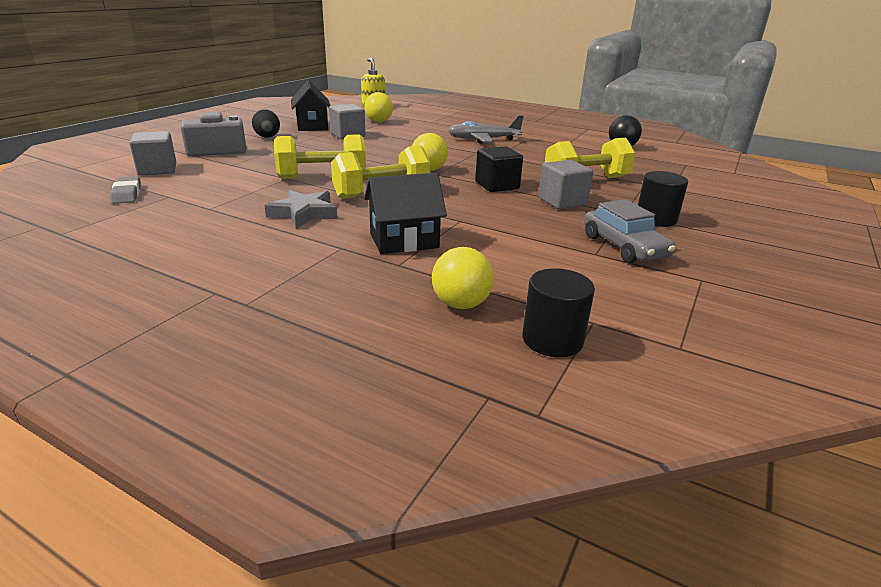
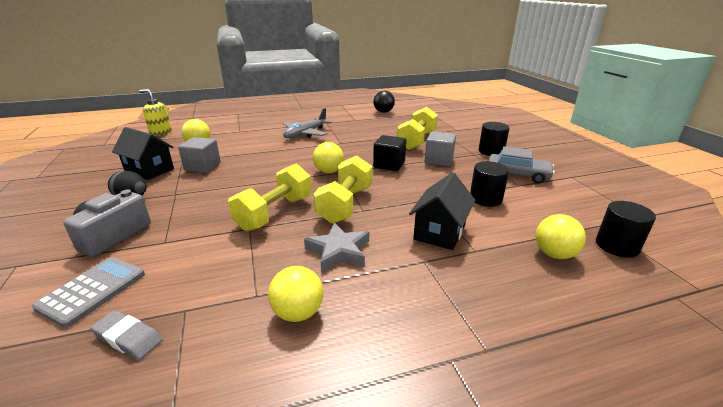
camera: 45 degrees left, 0 degrees up
grey cube [129,131,176,176] -> grey calculator [32,257,145,328]
none -> yellow ball [268,266,323,322]
none -> black cylinder [470,161,509,207]

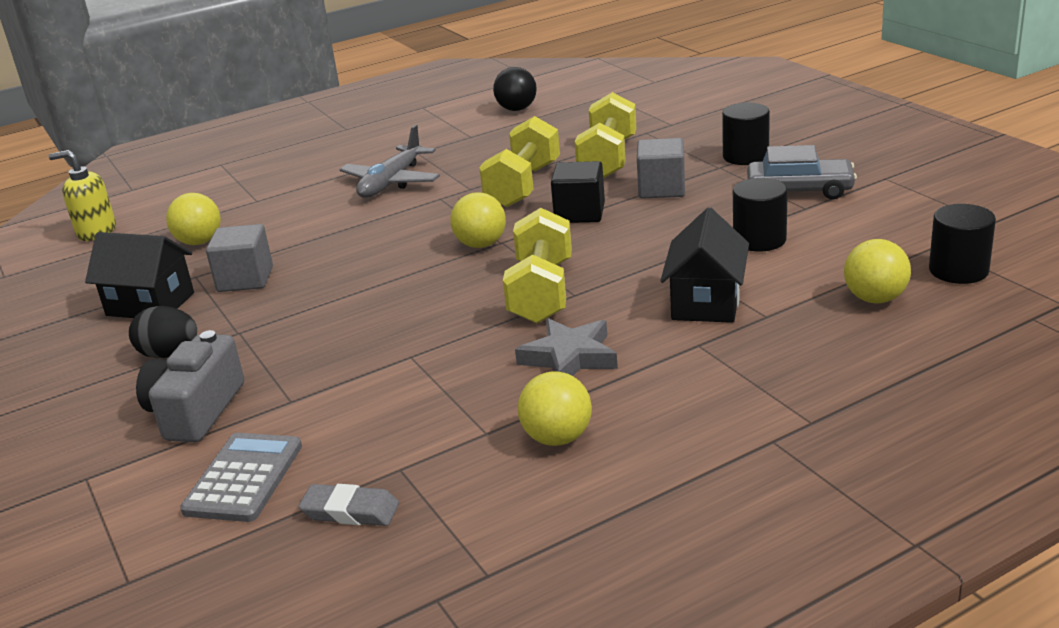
camera: 10 degrees left, 0 degrees up
yellow dumbbell [228,164,312,231] -> yellow dumbbell moved to [479,116,560,207]

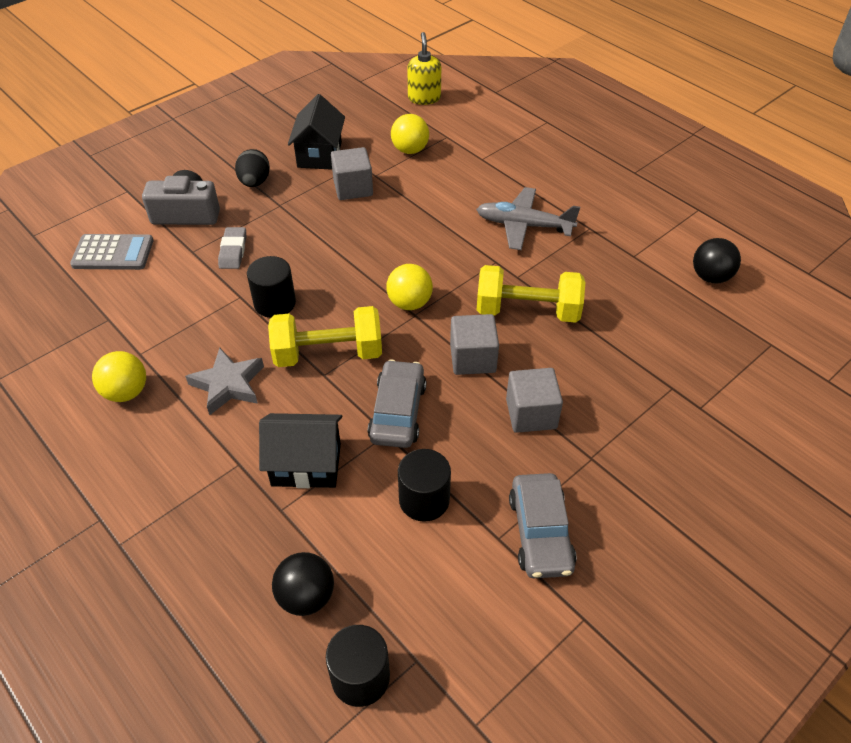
camera: 75 degrees right, 20 degrees up
grey eraser [298,484,399,526] -> grey eraser moved to [218,227,246,269]
black cube [551,161,605,223] -> grey cube [450,314,499,375]
yellow dumbbell [575,92,637,178] -> none
black cylinder [722,103,770,165] -> black cylinder moved to [247,256,296,318]
yellow ball [844,239,911,303] -> black ball [272,552,334,616]
none -> grey car [368,360,426,448]

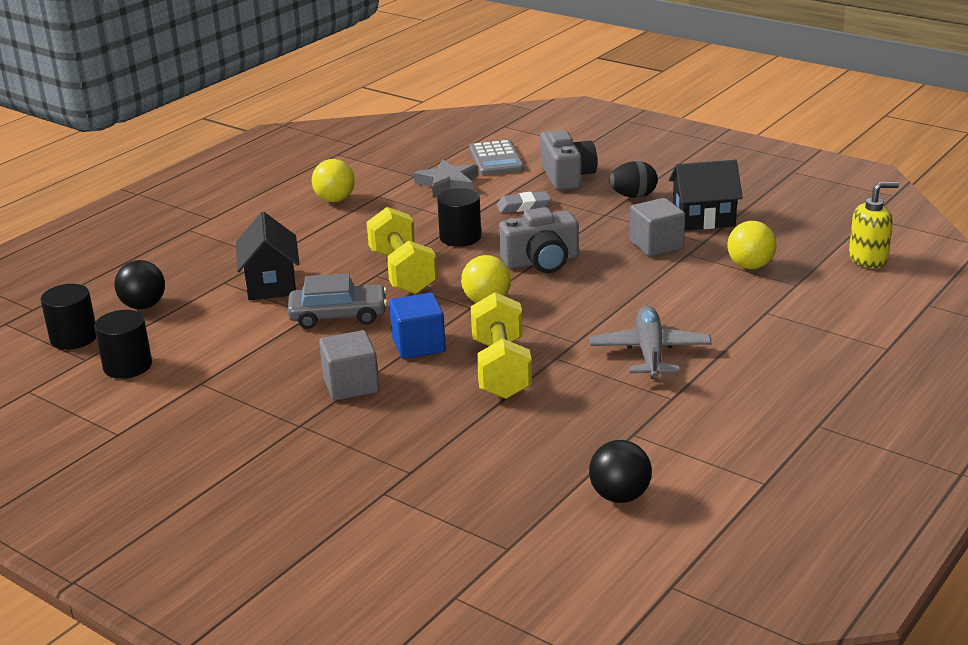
camera: 80 degrees right, 20 degrees down
grey star [185,348,264,415] -> grey star moved to [414,159,478,198]
black cylinder [398,449,451,522] -> black cylinder moved to [94,310,152,379]
grey cube [450,314,499,375] -> blue cube [389,293,446,359]
grey car [509,473,577,578] -> none
none -> grey camera [499,207,579,273]

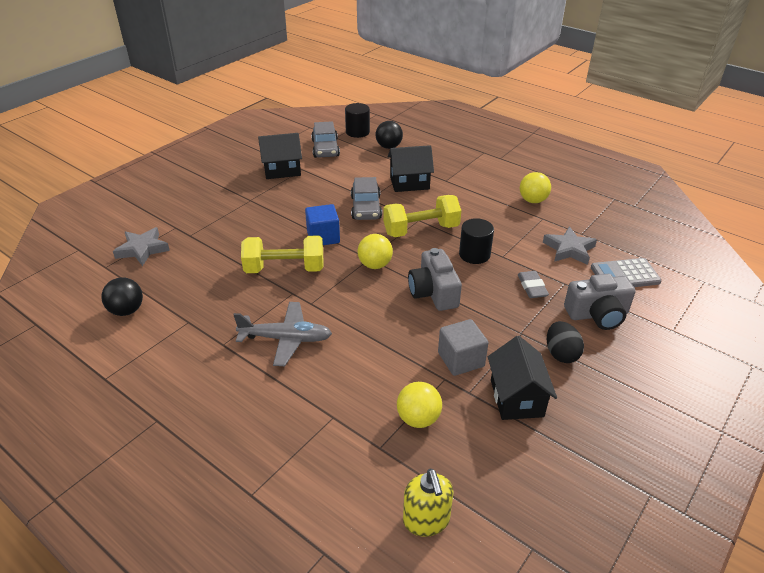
camera: 90 degrees right, 10 degrees up
black cylinder [94,310,152,379] -> grey car [311,121,340,158]
grey cube [319,330,379,401] -> none
none -> grey star [113,227,170,266]
none -> black house [258,133,302,179]

